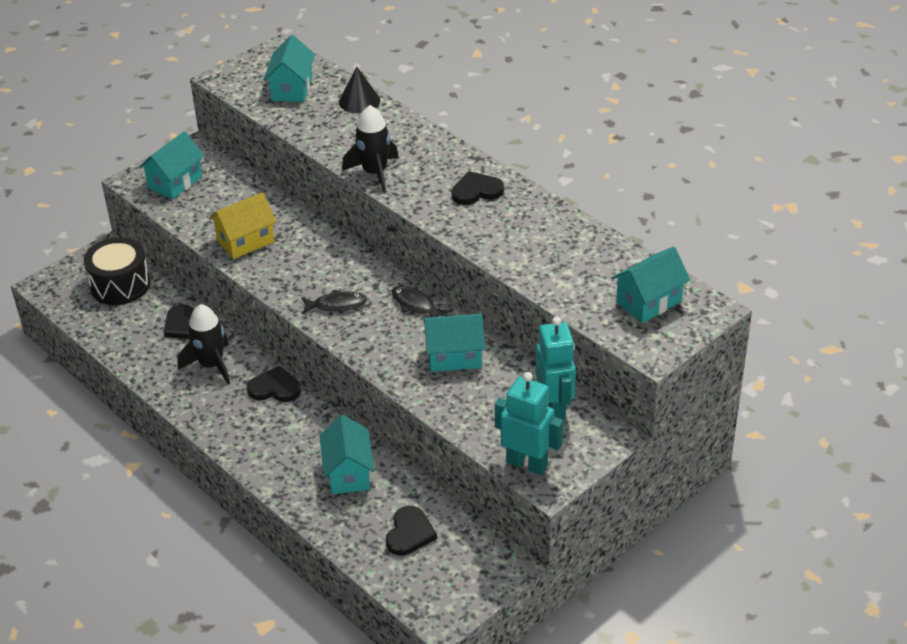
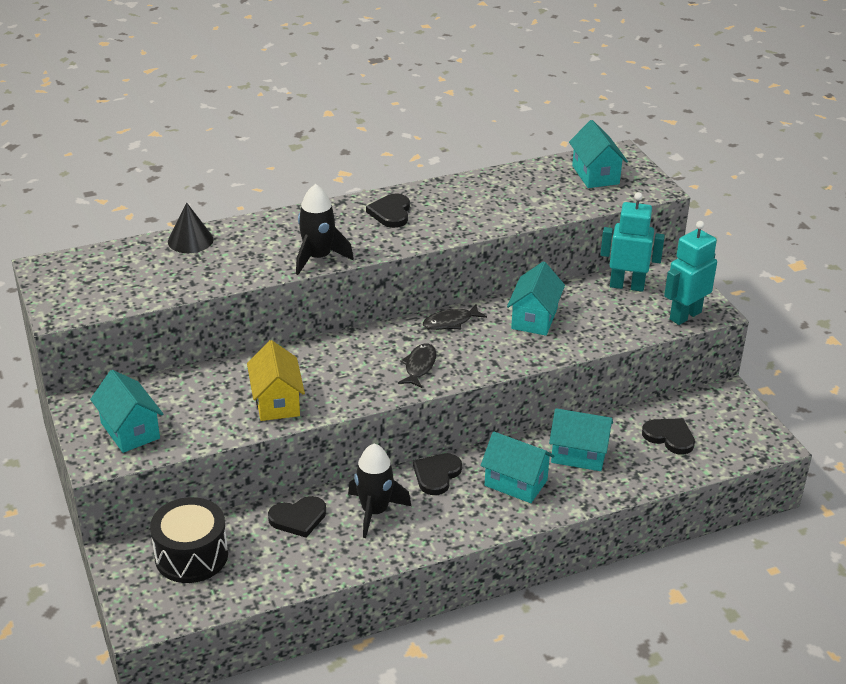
camera: 70 degrees left, 5 degrees down
turquoise house [263,35,315,102] -> turquoise house moved to [481,432,555,503]

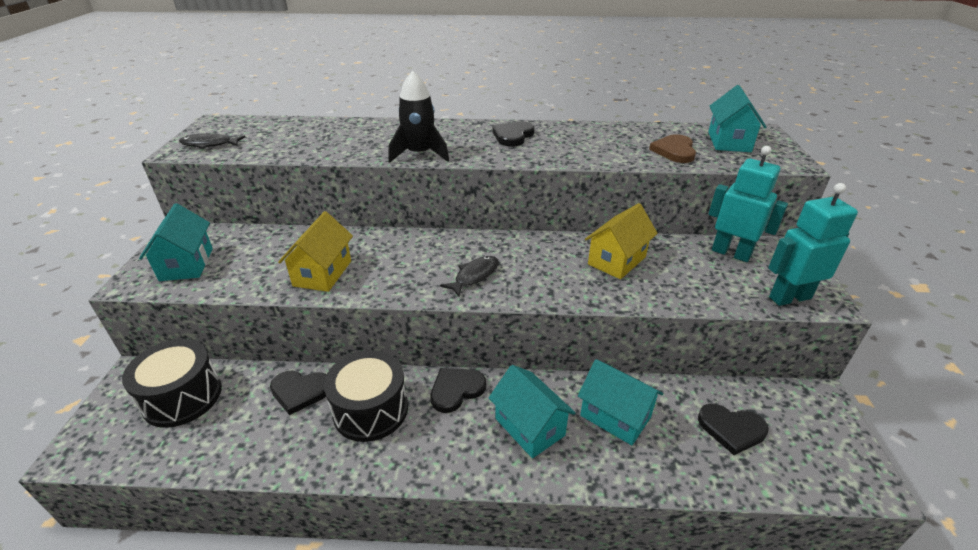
camera: 25 degrees right, 0 degrees up
black cone [168,202,214,253] -> none
black rocket [348,443,411,538] -> black drum [324,350,408,442]
black fish [423,305,487,330] -> black fish moved to [179,133,245,149]
turquoise house [507,261,565,336] -> yellow house [585,203,658,279]
black heart [642,418,695,455] -> black heart turned 135 degrees clockwise [698,404,769,455]
none -> brown heart [649,134,696,163]

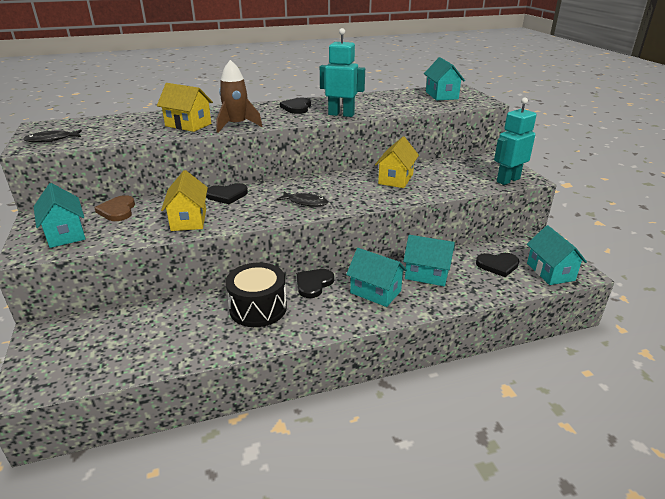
camera: 20 degrees left, 5 degrees down
black drum [122,339,222,428] -> none
black heart [270,371,327,415] -> black heart moved to [206,183,248,204]
black rocket [388,71,449,163] -> brown rocket [216,60,262,133]
black fish [440,256,499,297] -> black fish turned 90 degrees clockwise [276,192,328,207]
brown heart [649,134,696,163] -> brown heart moved to [94,195,135,221]
turquoise robot [708,146,788,262] -> turquoise robot moved to [320,28,365,117]
none -> yellow house [157,83,213,132]
none -> turquoise house [527,225,587,285]

